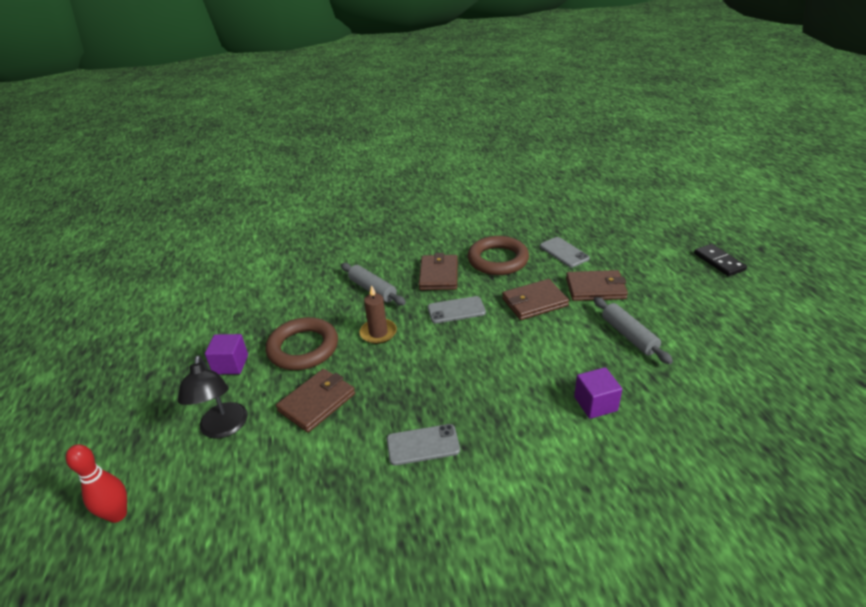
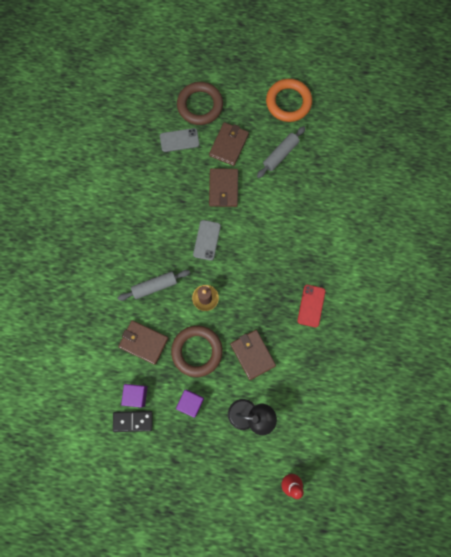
camera: 70 degrees left, 40 degrees up
grey phone [387,424,460,465] -> red phone [297,285,325,327]
brown wallet [419,253,458,290] -> brown wallet moved to [118,320,168,365]
brown ring [468,236,529,275] -> brown ring moved to [177,82,223,125]
purple cube [574,367,622,419] -> purple cube moved to [121,384,147,407]
grey rolling pin [594,297,673,364] -> grey rolling pin turned 45 degrees counterclockwise [257,126,305,178]
black domino [694,244,747,276] -> black domino moved to [113,411,152,432]
none -> orange ring [266,79,312,122]

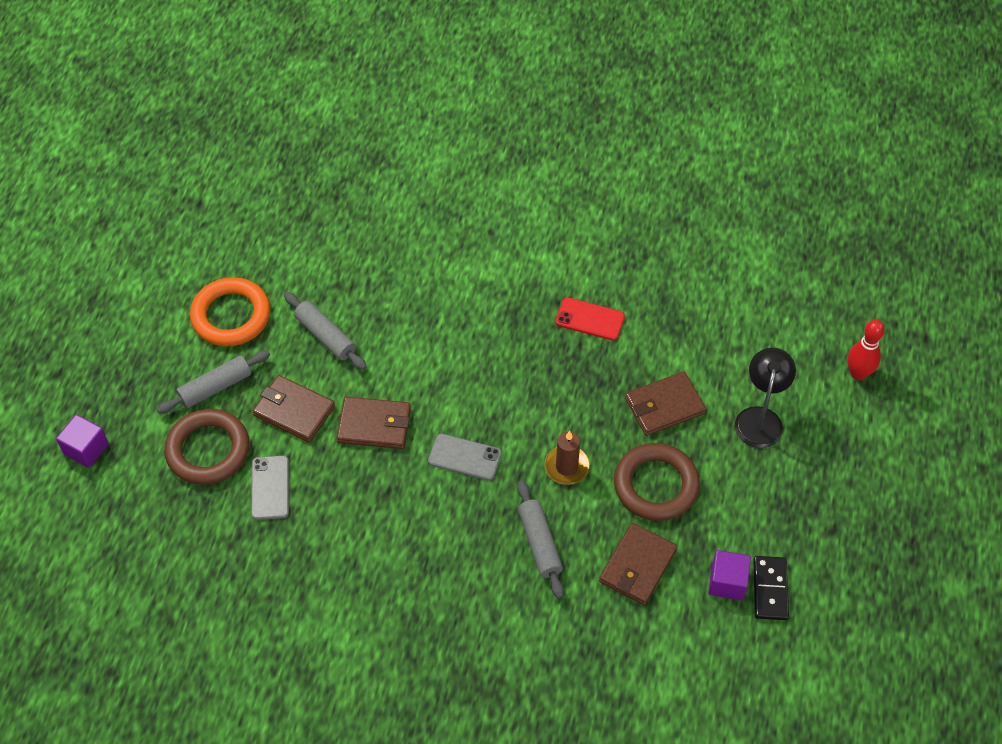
camera: 85 degrees left, 20 degrees down
purple cube [176,390,204,418] -> purple cube moved to [56,414,109,468]
none -> grey rolling pin [157,350,270,414]

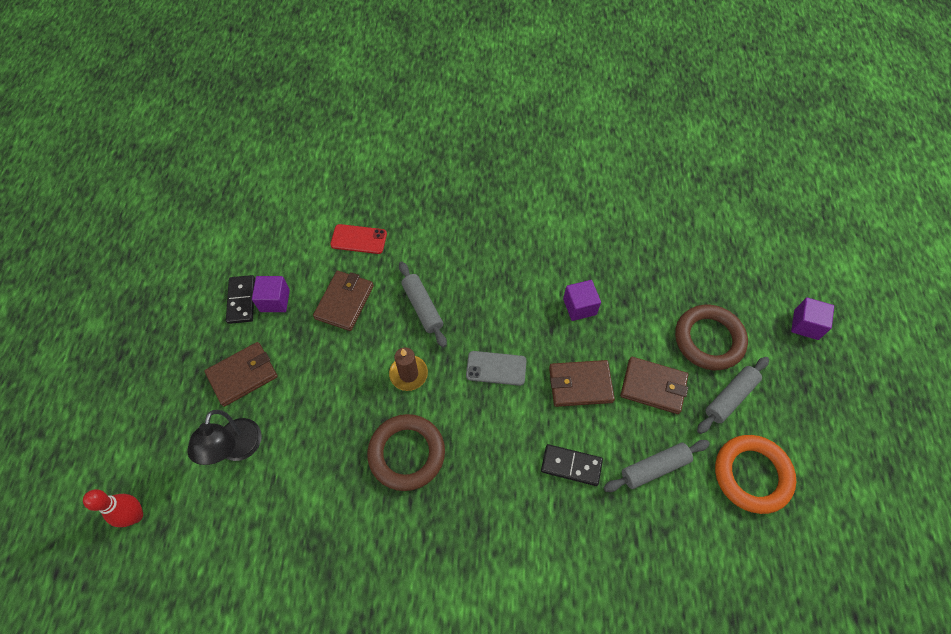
camera: 170 degrees right, 5 degrees up
grey phone [251,455,289,520] -> none
grey rolling pin [284,292,367,370] -> grey rolling pin turned 60 degrees counterclockwise [604,440,710,492]
red phone [555,297,625,341] -> red phone moved to [330,224,387,254]
brown ring [614,443,700,521] -> brown ring moved to [367,414,445,491]
brown wallet [625,372,706,436] -> brown wallet moved to [205,342,278,407]
none -> black domino [541,444,603,486]
none -> purple cube [563,280,601,321]

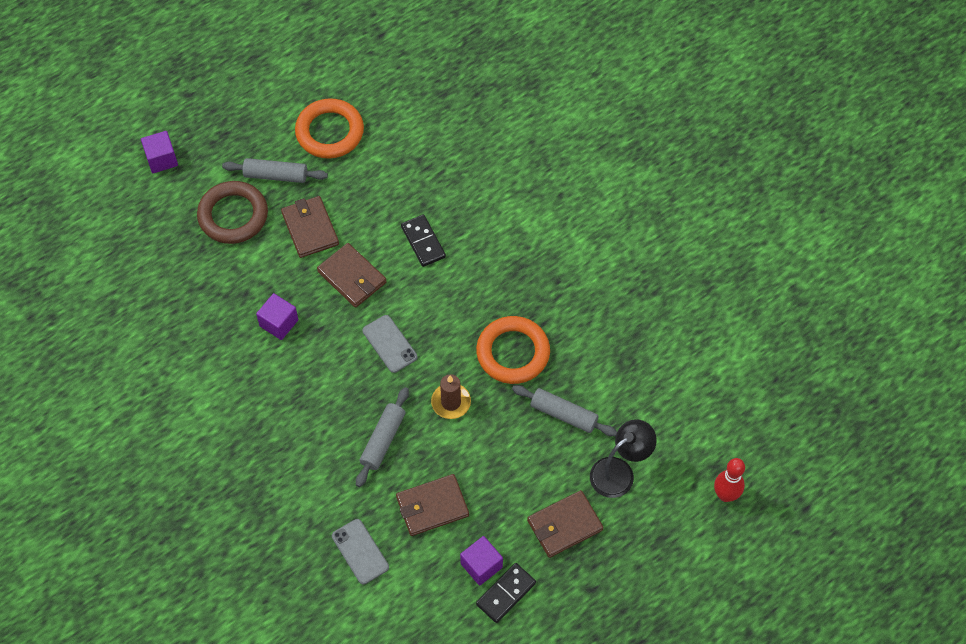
camera: 130 degrees left, 0 degrees up
brown wallet [205,342,278,407] -> brown wallet turned 45 degrees counterclockwise [527,490,604,558]
red phone [330,224,387,254] -> grey phone [332,519,389,584]
brown ring [367,414,445,491] -> orange ring [476,316,550,384]
grey rolling pin [604,440,710,492] -> grey rolling pin moved to [512,385,617,436]

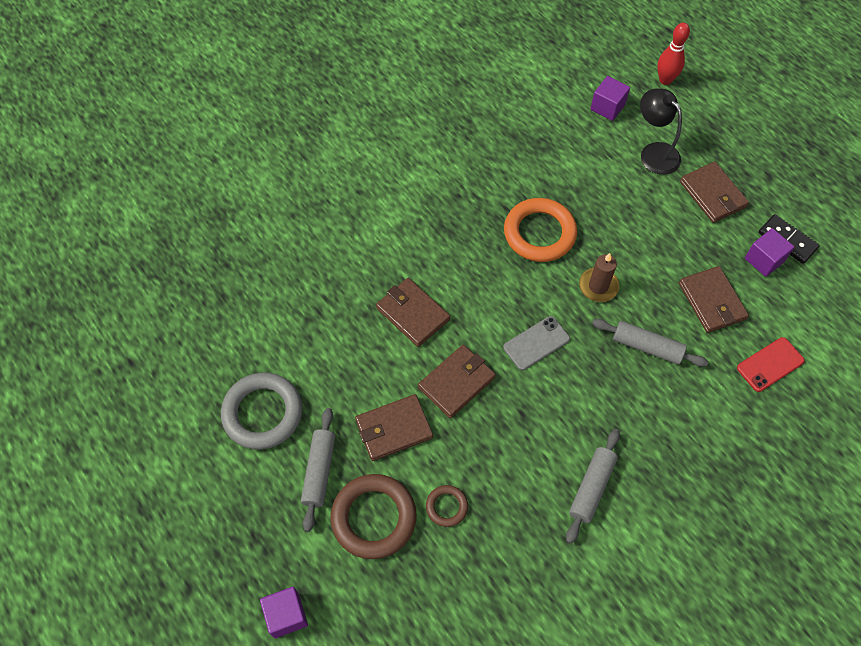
camera: 90 degrees left, 0 degrees up
purple cube [256,293,298,340] -> purple cube moved to [590,76,630,121]
orange ring [295,98,364,159] -> grey ring [221,372,302,450]
grey phone [332,519,389,584] -> red phone [737,337,805,392]
black domino [401,215,446,267] -> brown wallet [376,278,450,347]
grey rolling pin [512,385,617,436] -> grey rolling pin moved to [566,429,620,544]
none -> brown ring [426,485,468,527]

